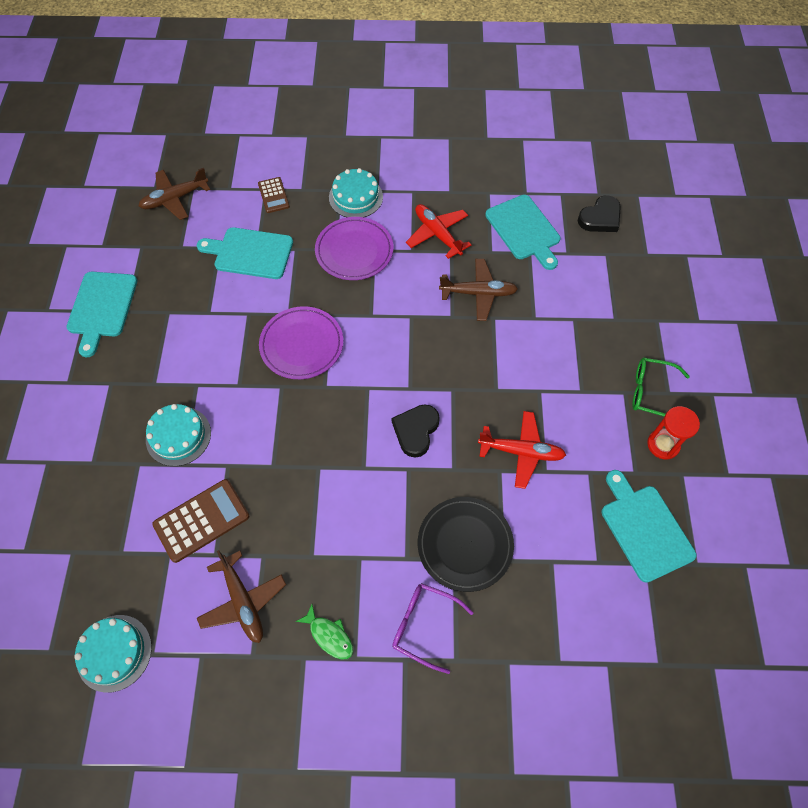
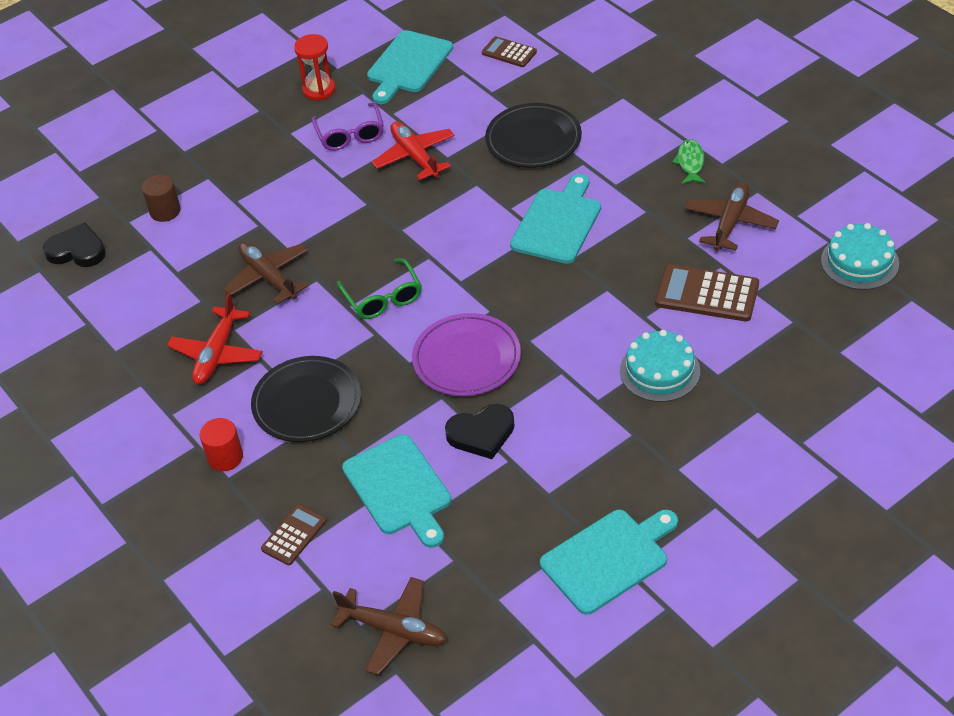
camera: 125 degrees left, 15 degrees down
purple plate [315,217,393,280] -> black plate [251,356,361,442]
turquoise cake [329,168,383,217] -> red cylinder [200,418,243,471]
black heart [392,404,440,457] -> black heart moved to [445,404,515,459]
purple glasses [392,583,473,674] -> purple glasses moved to [312,102,384,151]
turquoise cutting board [485,195,560,270] -> turquoise cutting board moved to [510,174,601,264]
green glasses [632,358,690,416] -> green glasses moved to [337,258,422,319]
none -> brown cylinder [142,174,181,222]
none -> brown calculator [482,36,537,67]

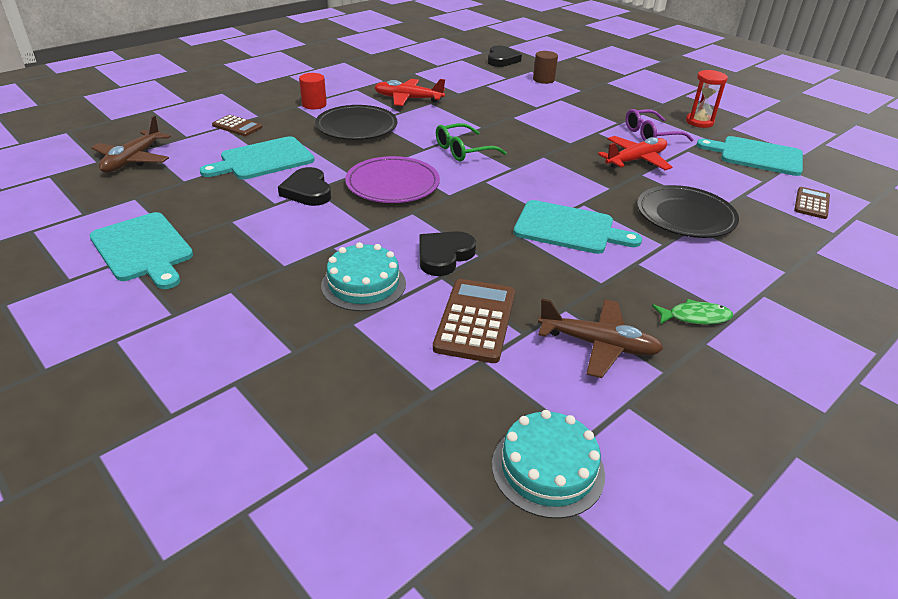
camera: 80 degrees right, 10 degrees down
brown plane [223,242,309,304] -> none
none -> black heart [419,231,476,276]

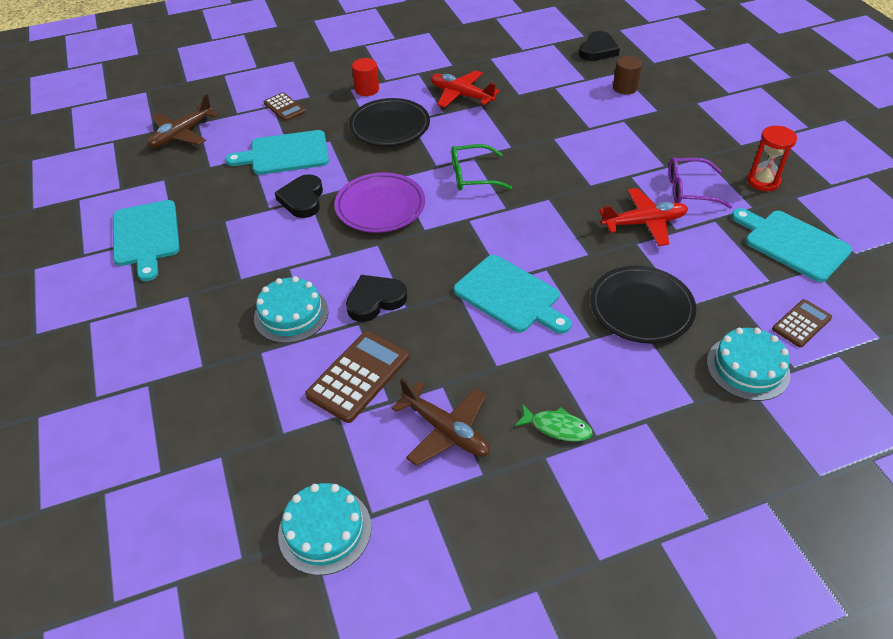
camera: 25 degrees right, 10 degrees up
none -> turquoise cake [707,328,790,401]

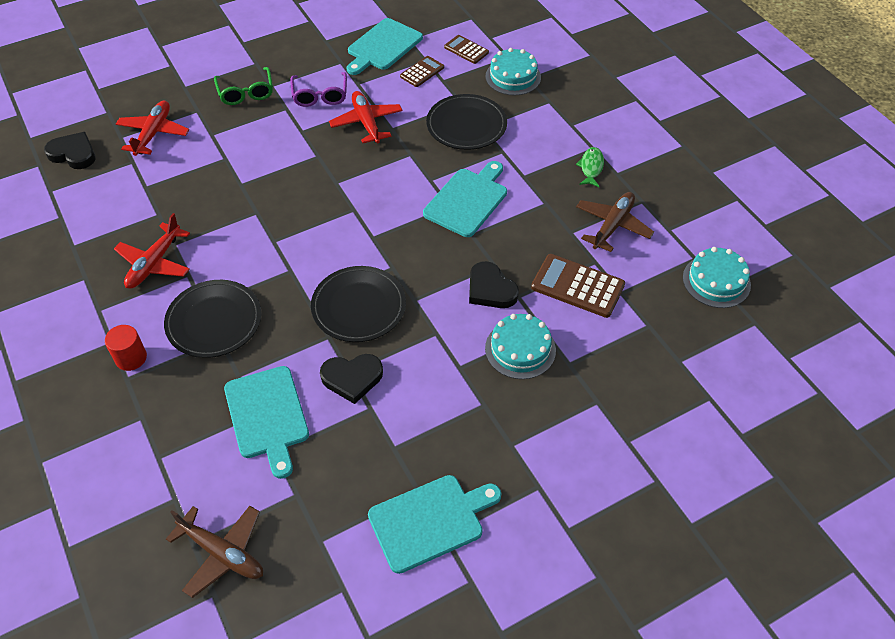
camera: 100 degrees left, 5 degrees up
brown calculator [264,93,306,121] -> brown calculator moved to [400,56,444,87]
purple plate [334,172,425,233] -> black plate [311,266,406,342]
green glasses [451,144,512,191] -> green glasses moved to [214,67,273,105]
brown cylinder [613,56,642,94] -> red plane [116,101,189,156]
red hourglass [747,126,797,191] -> none

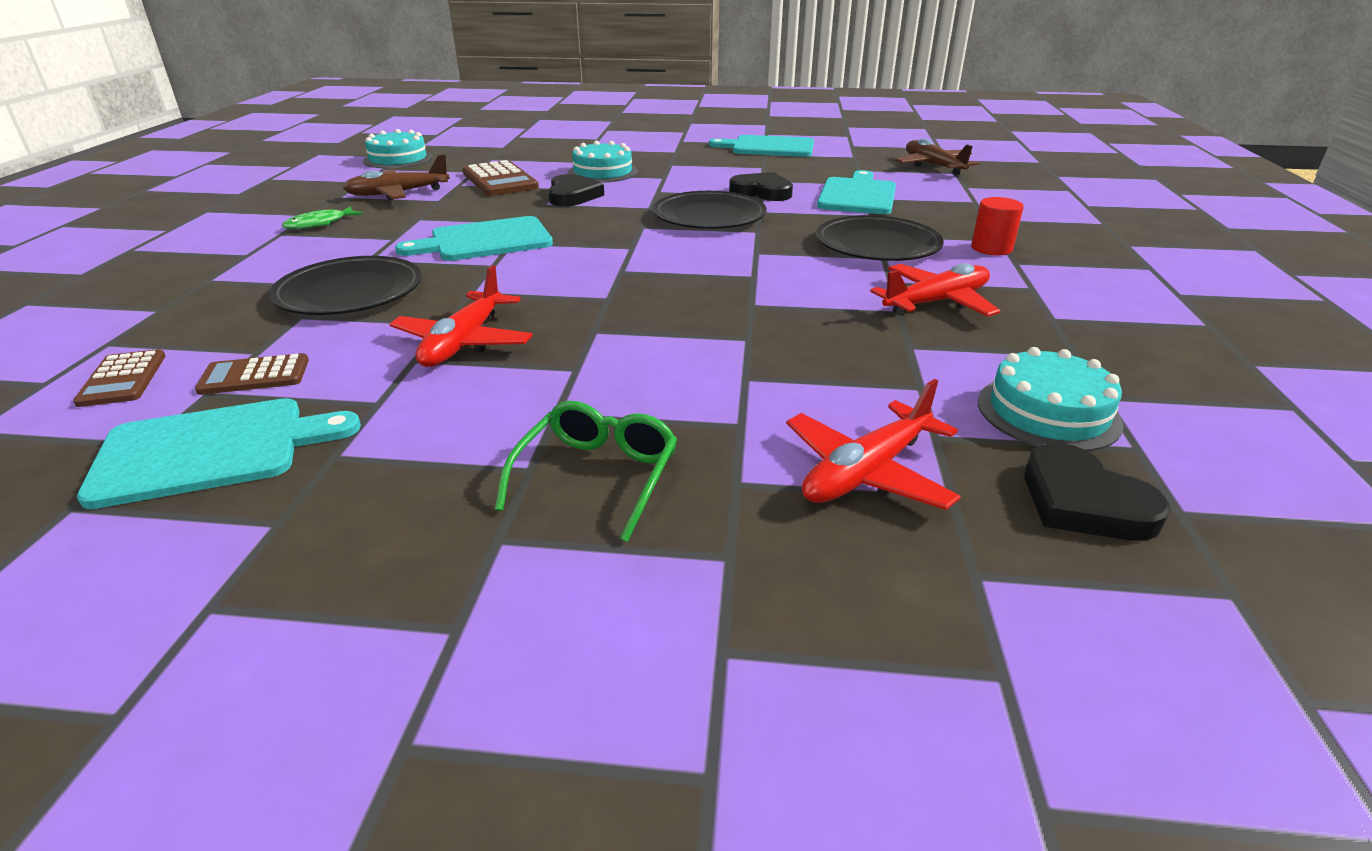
camera: 145 degrees left, 20 degrees down
purple glasses [290,72,347,107] -> none
turquoise cake [485,48,541,95] -> turquoise cake moved to [978,347,1124,451]

